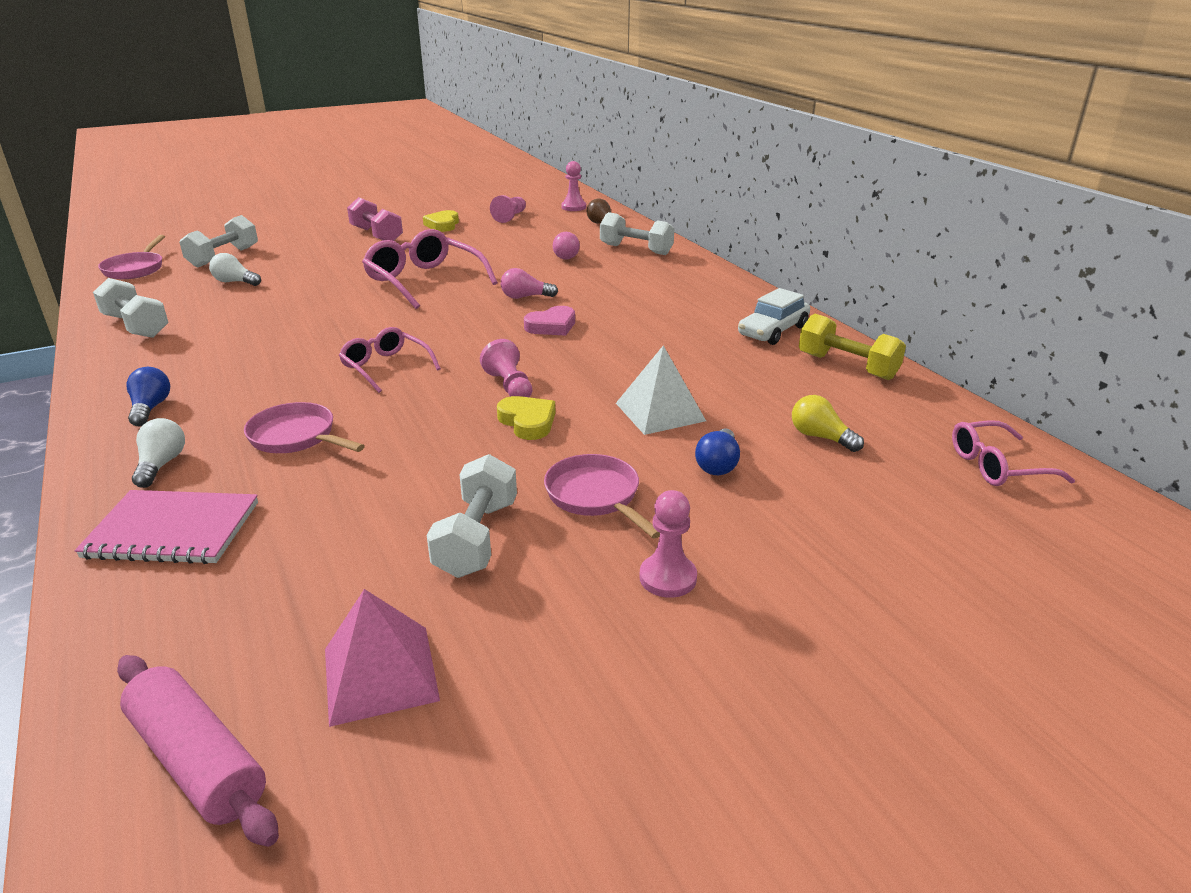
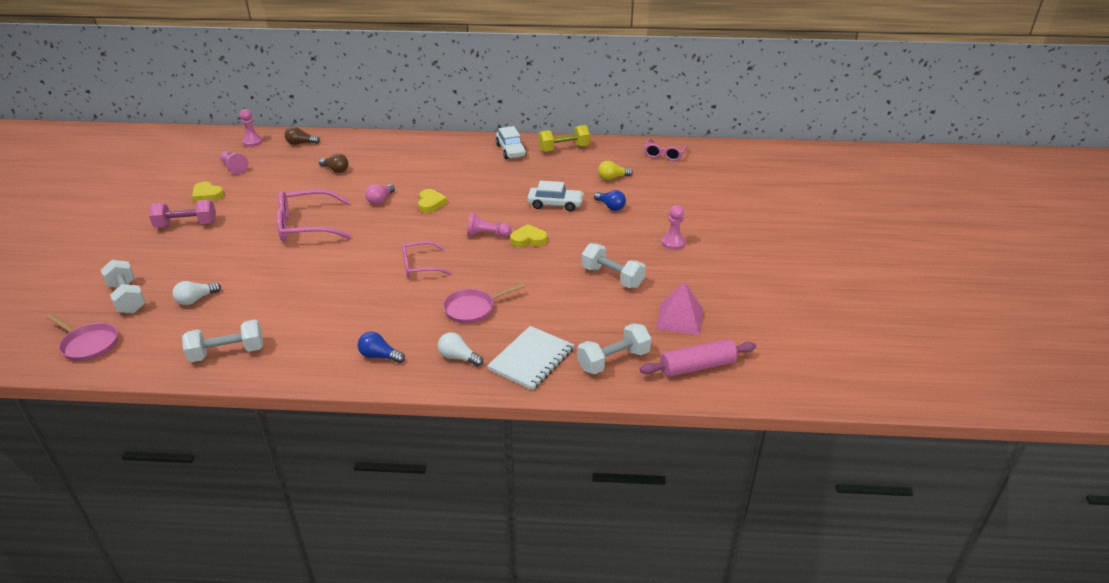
camera: 60 degrees left, 5 degrees up
pink notebook [75,490,258,564] -> white notebook [487,326,574,390]
pink heart [524,306,575,336] -> yellow heart [418,189,448,213]
pink pan [544,454,660,538] -> none
pink light bulb [553,232,580,260] -> brown light bulb [319,154,348,173]
white dumbbell [600,212,674,255] -> white dumbbell moved to [577,323,651,374]
white pyramid [616,345,706,435] -> white car [527,181,584,211]

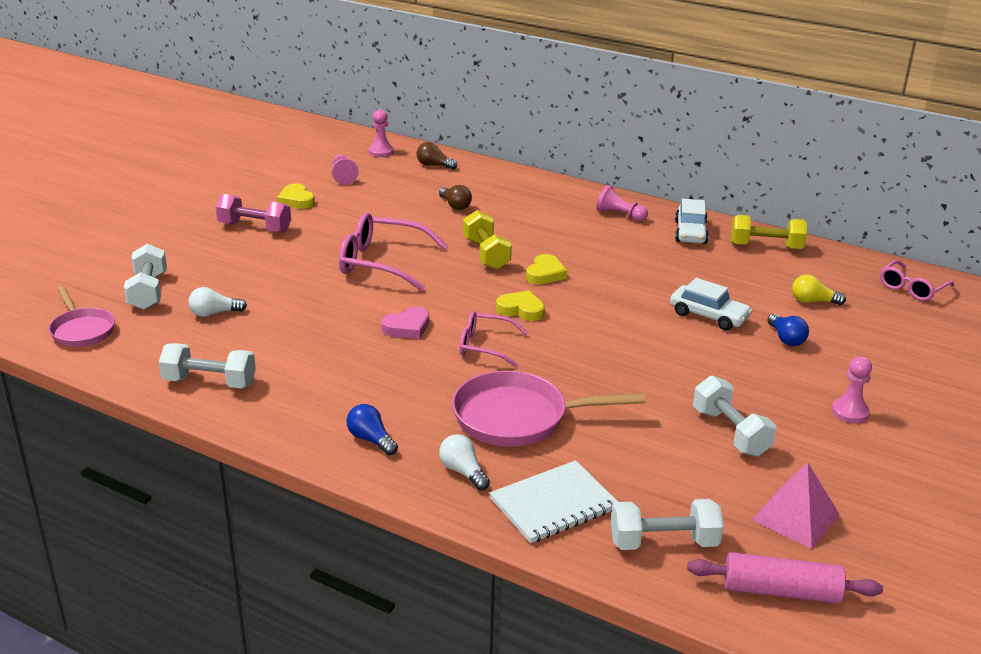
camera: 25 degrees right, 5 degrees down
pink light bulb [365,184,395,205] -> yellow dumbbell [463,210,512,270]
pink pan [443,283,524,324] -> pink pan [452,371,645,447], size x1.62
pink pawn [467,212,512,237] -> pink pawn moved to [596,185,648,221]
yellow heart [510,224,547,247] -> yellow heart moved to [496,290,545,321]
none -> pink heart [381,307,429,339]

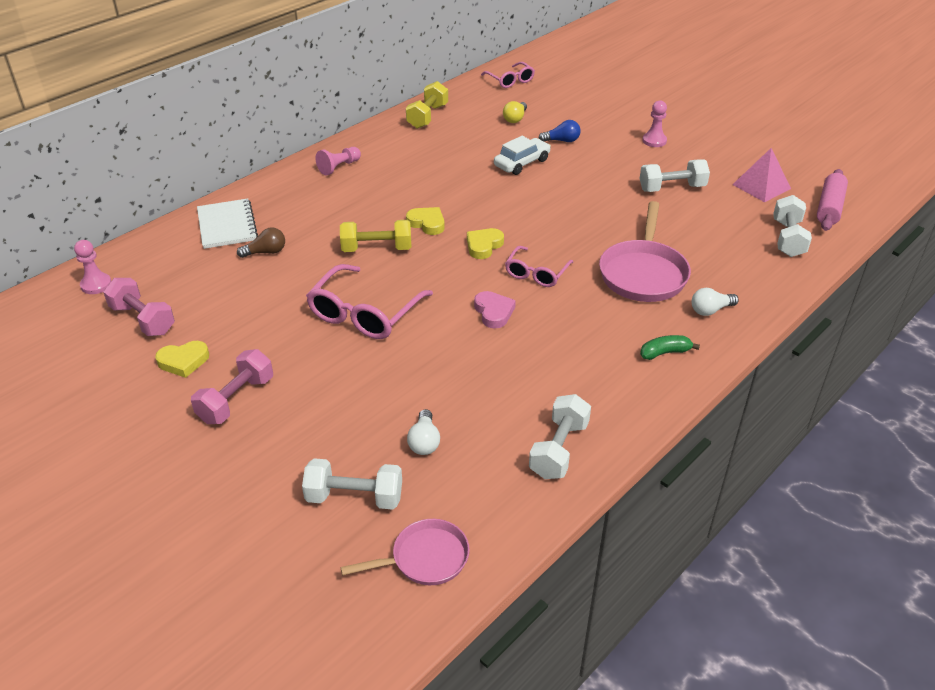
camera: 75 degrees left, 10 degrees up
pink pawn [332,154,358,185] -> pink dumbbell [103,278,175,336]
blue light bulb [347,404,398,455] -> green banana [640,335,700,360]
brown light bulb [416,142,457,170] -> none
white notebook [490,460,618,543] -> white notebook moved to [197,198,258,249]
white car [675,199,709,244] -> none

